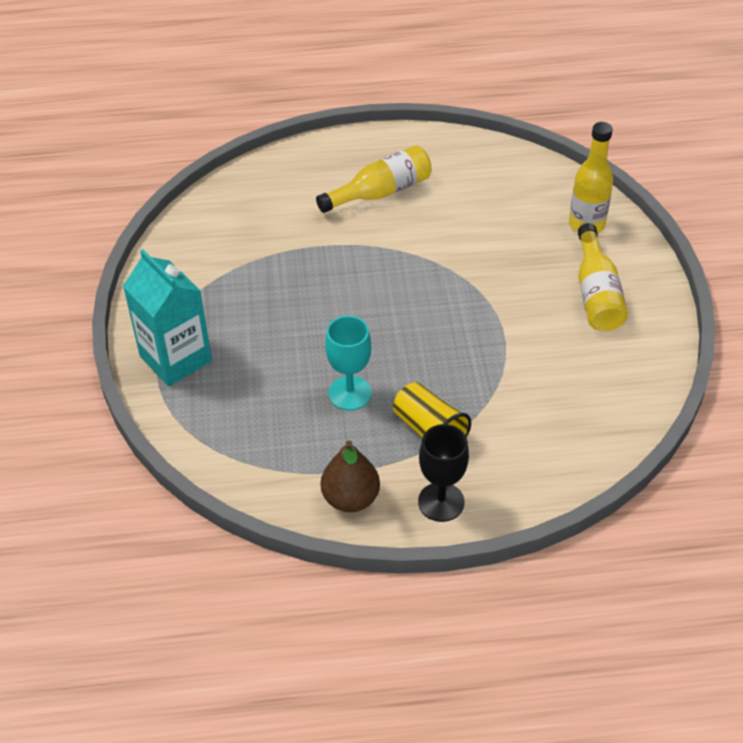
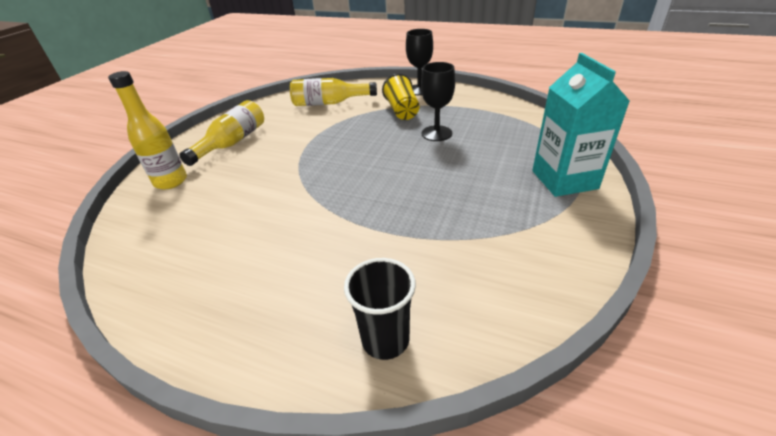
camera: 150 degrees left, 10 degrees down
yellow bottle [316,145,432,213] -> yellow bottle moved to [290,78,377,106]
brown pear [321,440,380,512] -> none
turquoise goblet [325,316,372,411] -> black goblet [421,62,455,141]
none -> black cup [344,258,416,360]

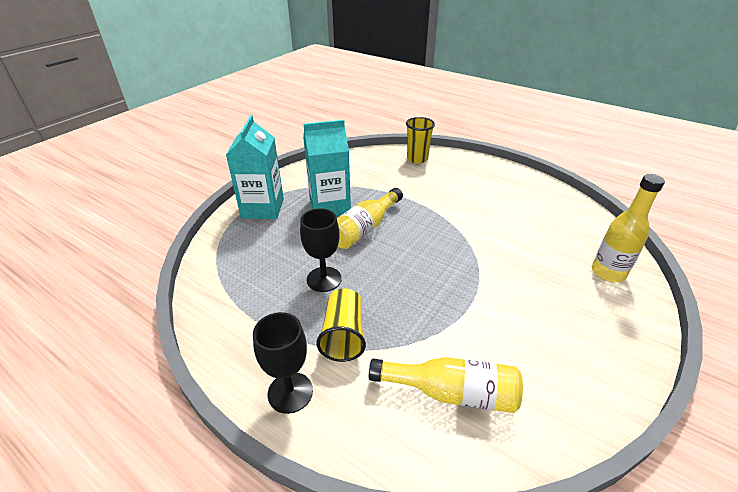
camera: 170 degrees left, 0 degrees up
yellow bottle [179,100,264,166] -> yellow bottle moved to [337,188,403,249]
black cup [344,258,416,360] -> yellow cup [406,117,435,163]
none -> turquoise carton [303,120,351,216]

